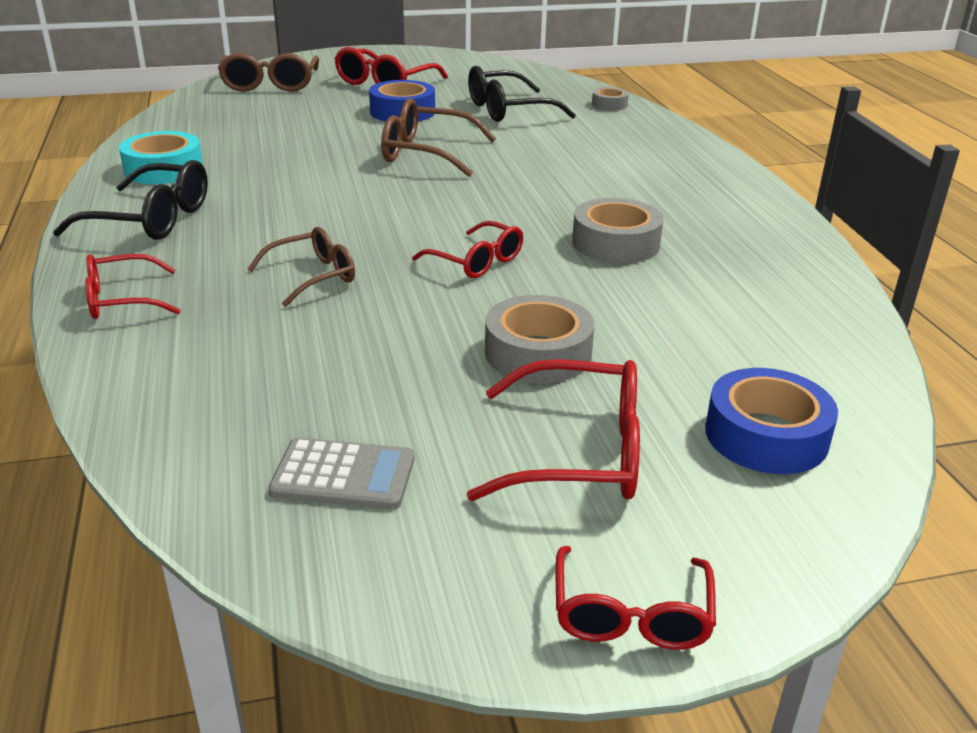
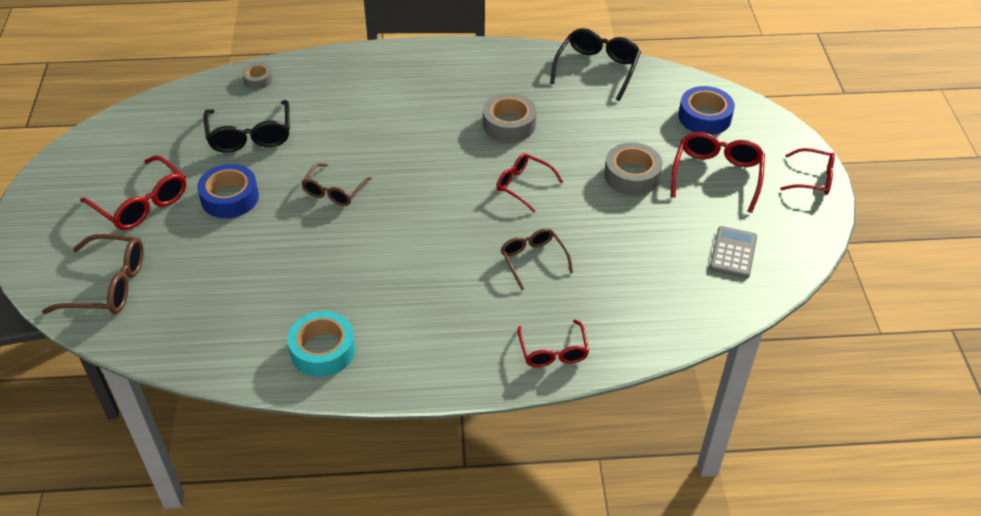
camera: 80 degrees left, 15 degrees up
black glasses [53,160,208,240] -> black glasses moved to [550,28,641,101]
brown glasses [381,98,496,177] -> brown glasses [301,163,372,206], size x0.66
red glasses [412,221,523,278] -> red glasses turned 105 degrees counterclockwise [496,153,563,213]

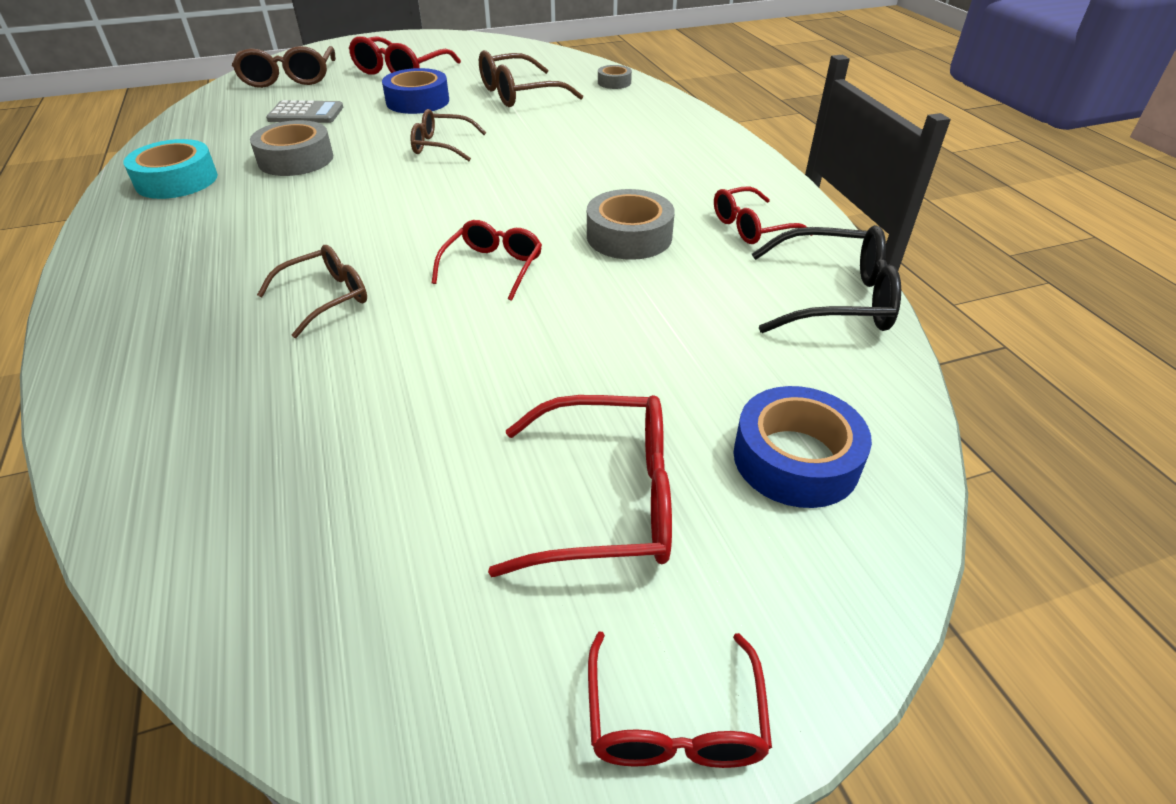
camera: 75 degrees right, 5 degrees down
black glasses [203,100,290,153] -> brown glasses [479,50,583,107]
red glasses [518,320,589,367] -> red glasses moved to [714,186,812,244]
grey tape [604,142,663,195] -> grey tape moved to [250,120,333,176]
grey calculator [709,226,757,278] -> grey calculator moved to [266,100,343,123]

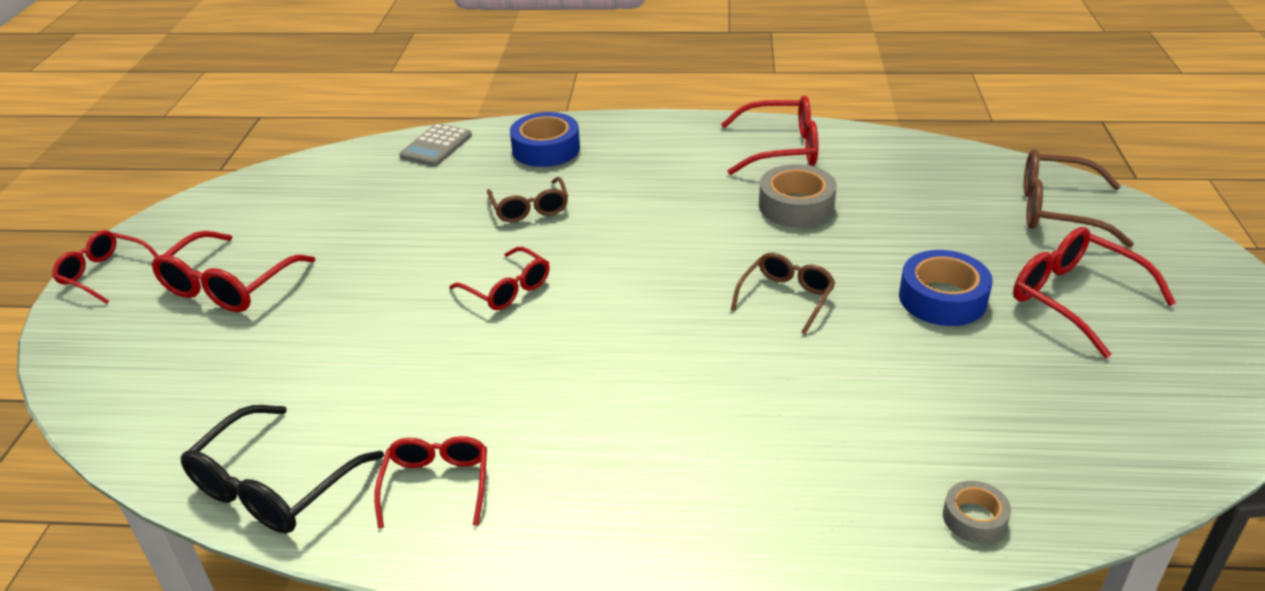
camera: 115 degrees right, 5 degrees down
turquoise tape [123,139,218,199] -> red glasses [721,96,818,175]
grey calculator [266,100,343,123] -> grey calculator moved to [399,123,472,166]
brown glasses [479,50,583,107] -> none
grey tape [587,189,675,260] -> none
blue tape [733,386,872,508] -> blue tape moved to [510,112,580,167]

